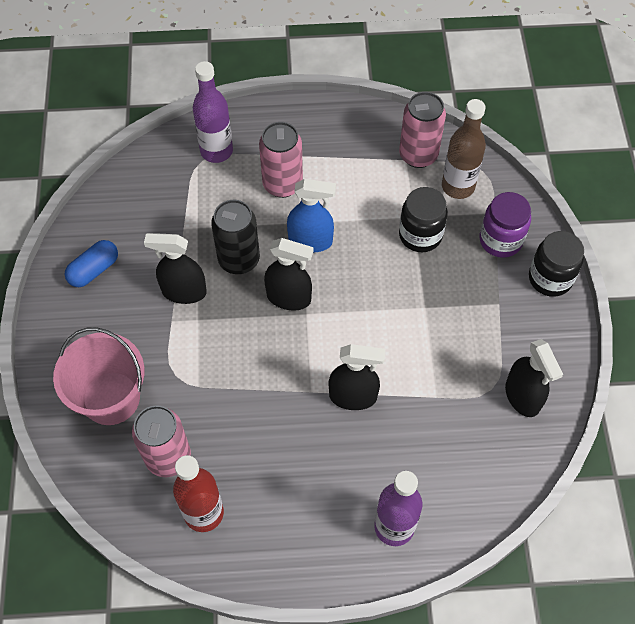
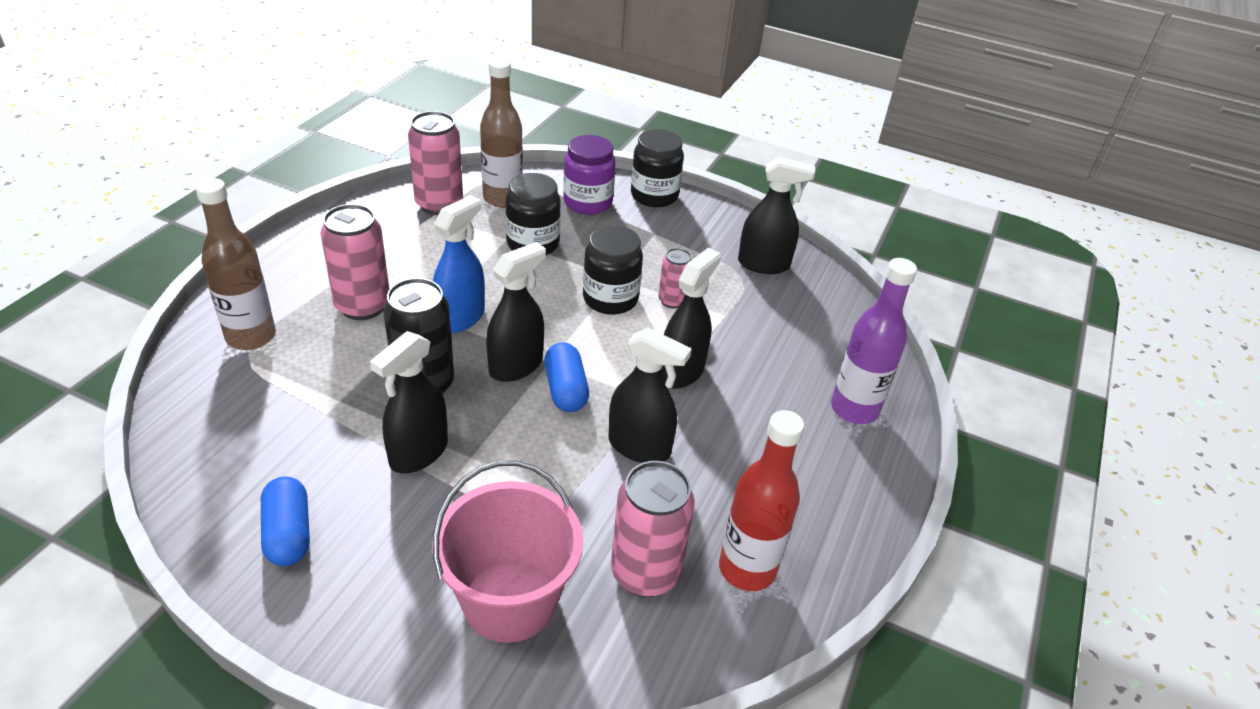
camera: 65 degrees left, 20 degrees down
purple bottle [193,61,233,163] -> brown bottle [195,178,276,350]
none -> blue capsule [544,343,589,412]
none -> black jar [583,225,643,315]
none -> black spray bottle [609,328,692,463]
none -> pink can [658,248,692,309]

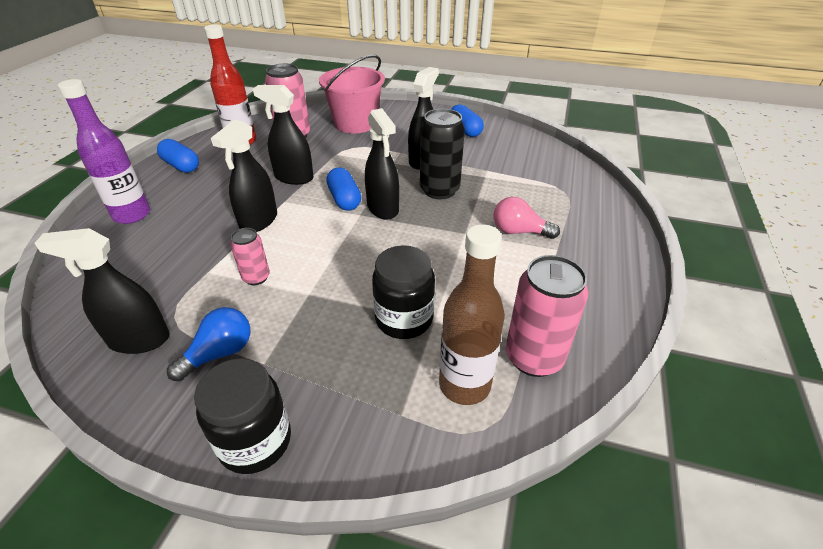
camera: 175 degrees right, 0 degrees up
brown bottle [195,178,276,350] -> none
pink can [321,204,389,320] -> pink light bulb [494,197,560,239]
blue spray bottle [433,195,485,333] -> none
black spray bottle [486,242,546,382] -> black spray bottle turned 60 degrees counterclockwise [365,108,399,220]
purple jar [563,135,616,215] -> none
black jar [583,225,643,315] -> none
none -> blue capsule [157,139,199,173]
none -> blue light bulb [167,307,250,381]

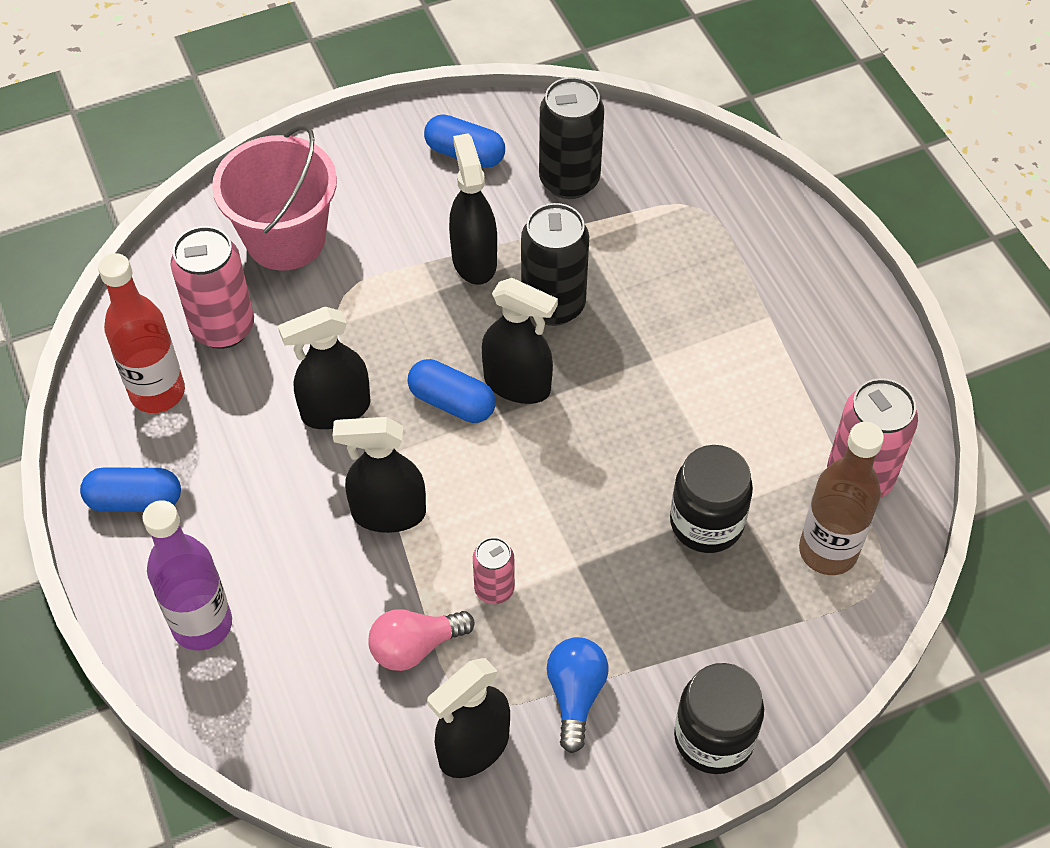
camera: 40 degrees left, 15 degrees up
black spray bottle [211,120,277,232] -> black spray bottle turned 105 degrees clockwise [333,417,426,533]
pink light bulb [494,197,560,239] -> pink light bulb moved to [368,609,474,671]
none -> black can [539,77,604,199]

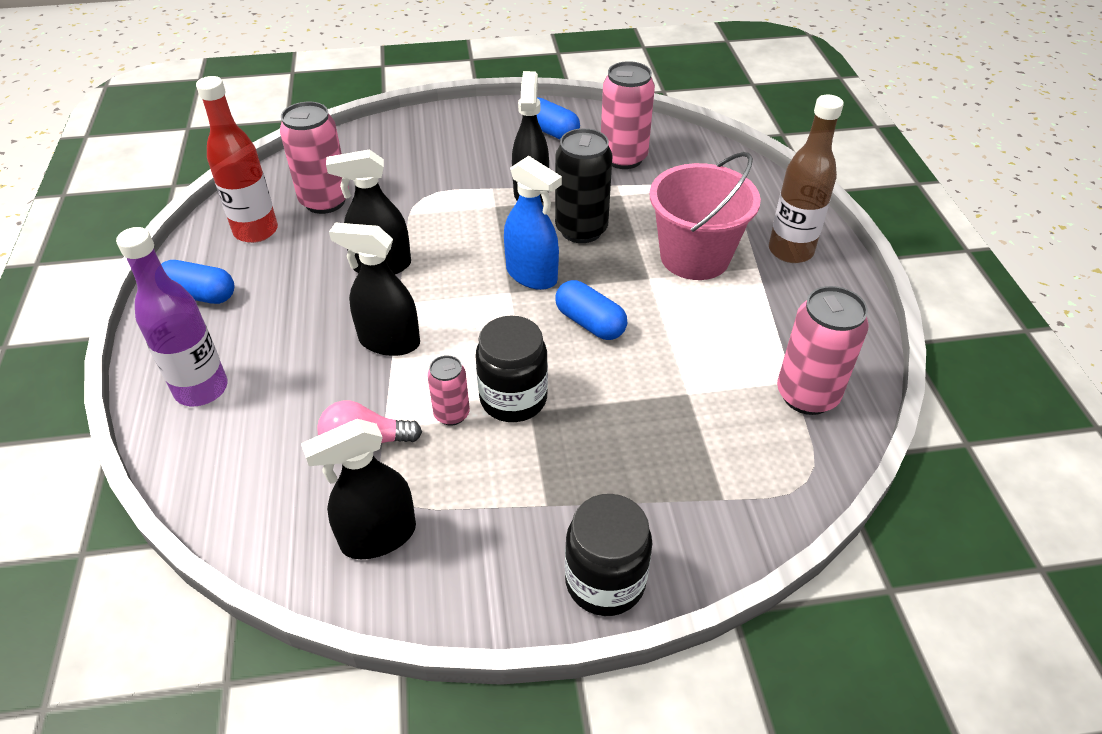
camera: 15 degrees right, 10 degrees down
pink bucket [212,125,337,270] -> pink bucket moved to [649,152,761,280]
blue capsule [408,359,496,423] -> blue capsule moved to [555,280,627,340]
black spray bottle [482,278,558,404] -> blue spray bottle [504,156,562,290]
black can [539,77,604,199] -> pink can [601,61,655,169]
blue light bulb [547,637,608,753] -> none
black jar [670,445,753,553] -> black jar moved to [475,316,548,422]
brown bottle [799,422,884,575] -> brown bottle moved to [769,95,844,263]

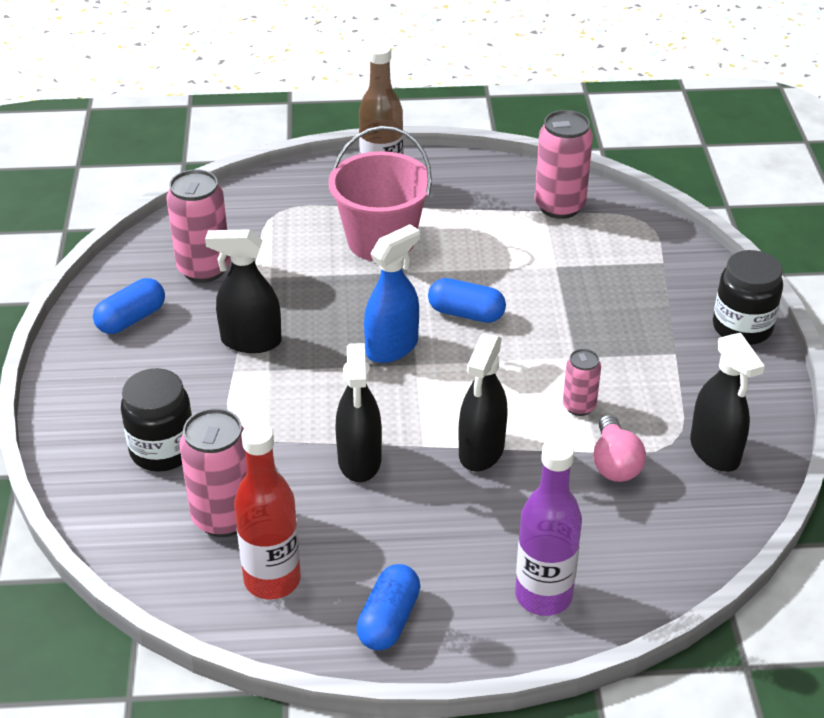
camera: 85 degrees left, 5 degrees down
black jar [475,316,548,422] -> black jar moved to [121,368,192,472]
black can [555,128,613,243] -> none
blue capsule [555,280,627,340] -> blue capsule turned 60 degrees clockwise [428,278,506,323]

